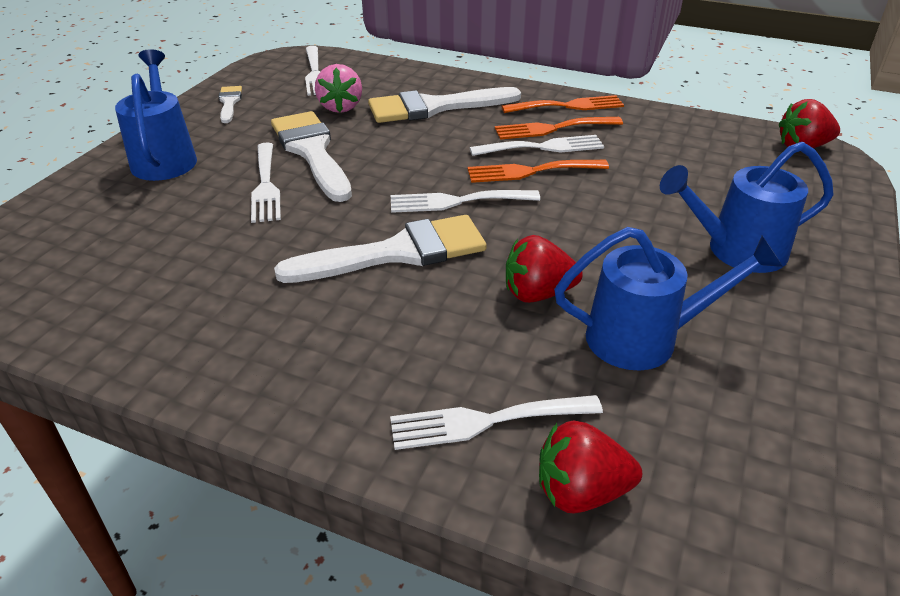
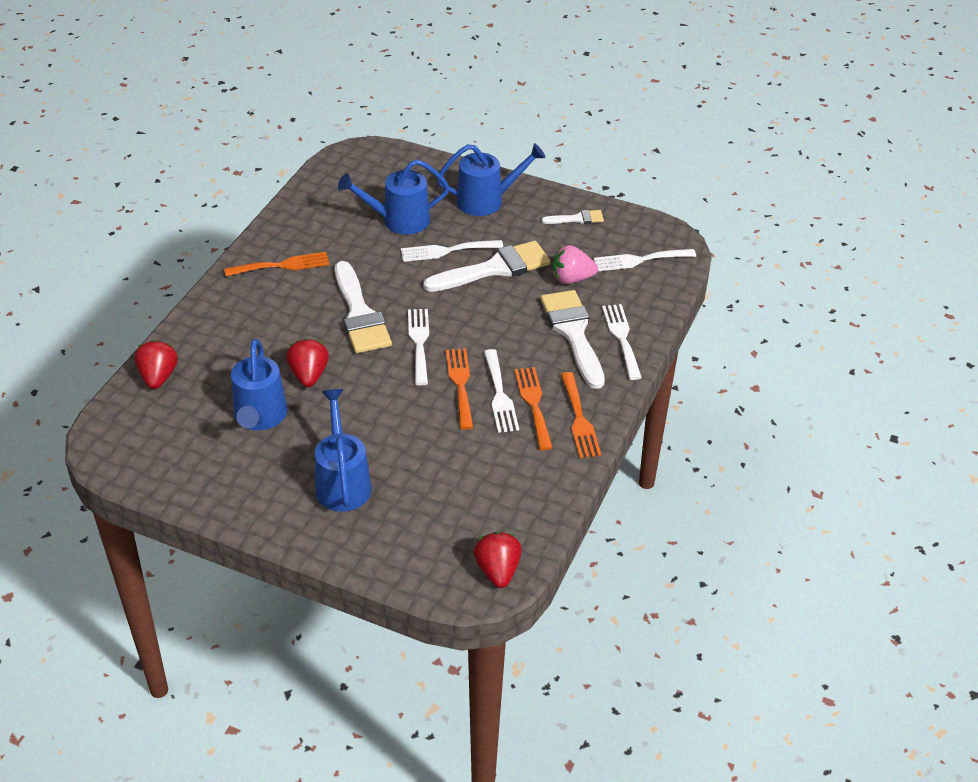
camera: 90 degrees right, 5 degrees up
white fork [390,395,603,450] -> white fork moved to [602,304,642,380]
none -> orange fork [224,252,330,276]
none -> blue watering can [338,159,449,235]

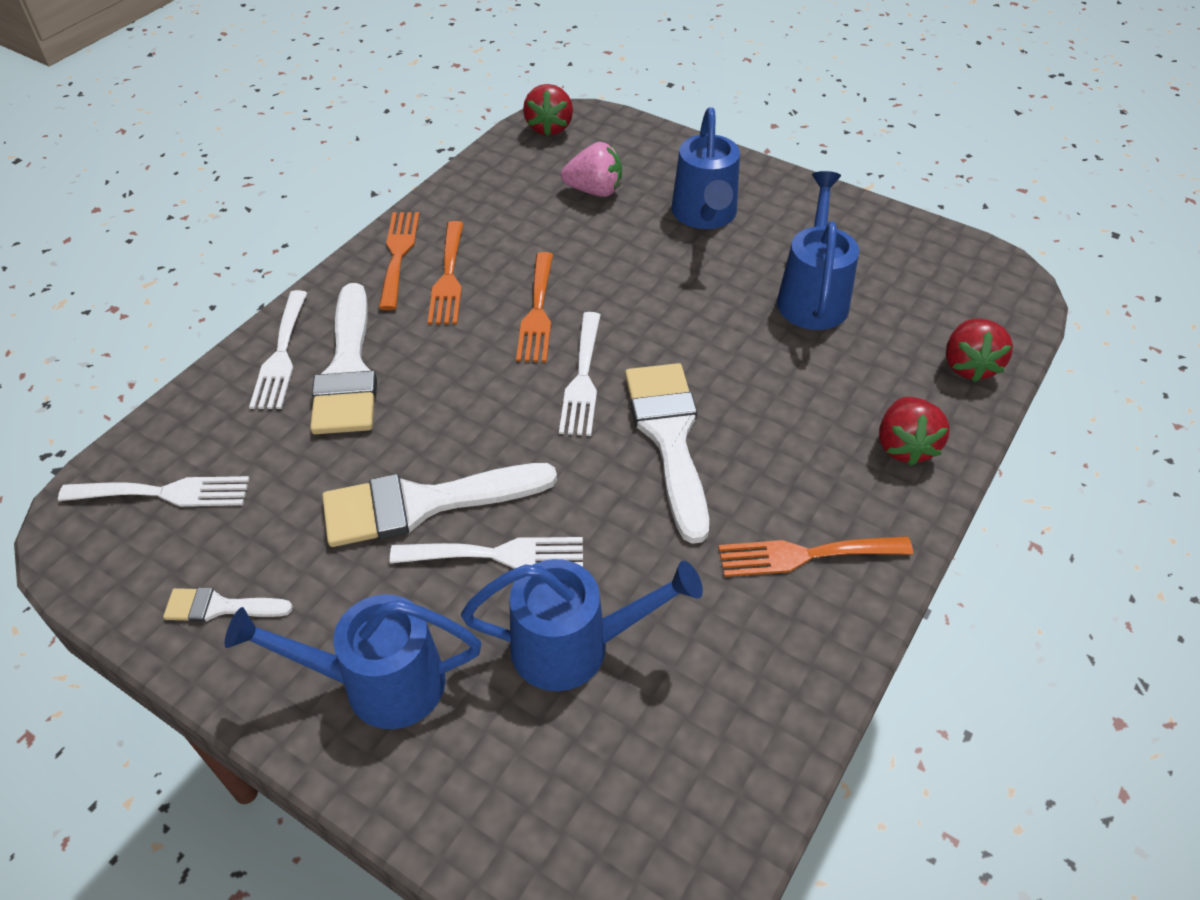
camera: 170 degrees left, 5 degrees up
red strawberry [286,338,329,387] -> red strawberry moved to [879,397,950,466]
white fork [484,349,519,433] -> none
pink strawberry [553,245,598,284] -> pink strawberry moved to [561,142,622,197]

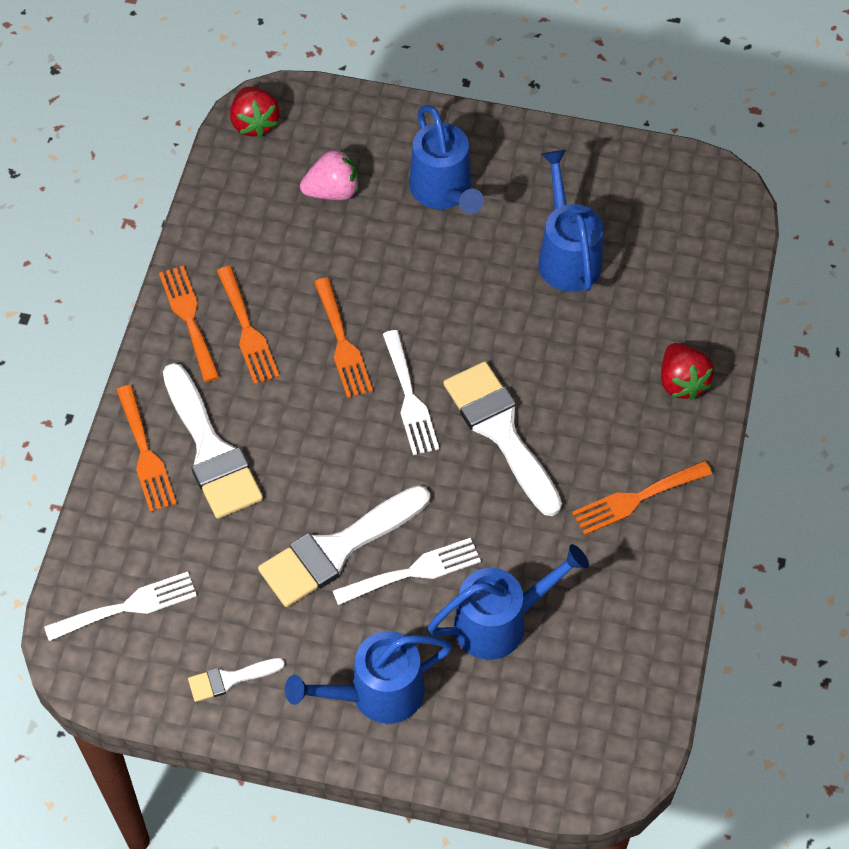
camera: 20 degrees left, 10 degrees up
white fork [249,290,307,409] -> orange fork [116,385,176,512]
red strawberry [946,319,1013,382] -> none

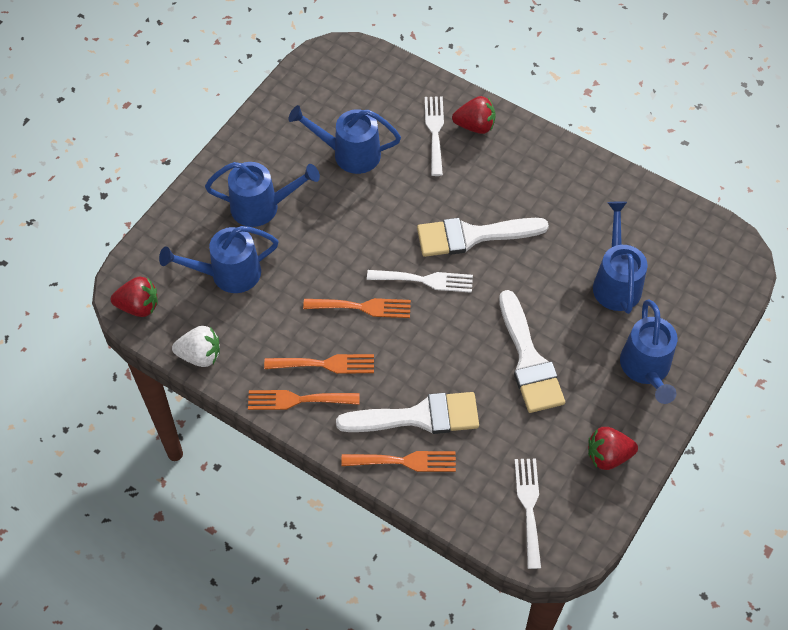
camera: 70 degrees left, 0 degrees up
white brush [188,658,285,702] -> red strawberry [588,427,638,470]
pink strawberry [300,150,358,200] -> blue watering can [159,226,279,293]
white fork [332,538,481,605] -> white fork moved to [425,97,444,176]
orange fork [572,461,712,535] -> none
none -> white strawberry [172,326,220,367]

